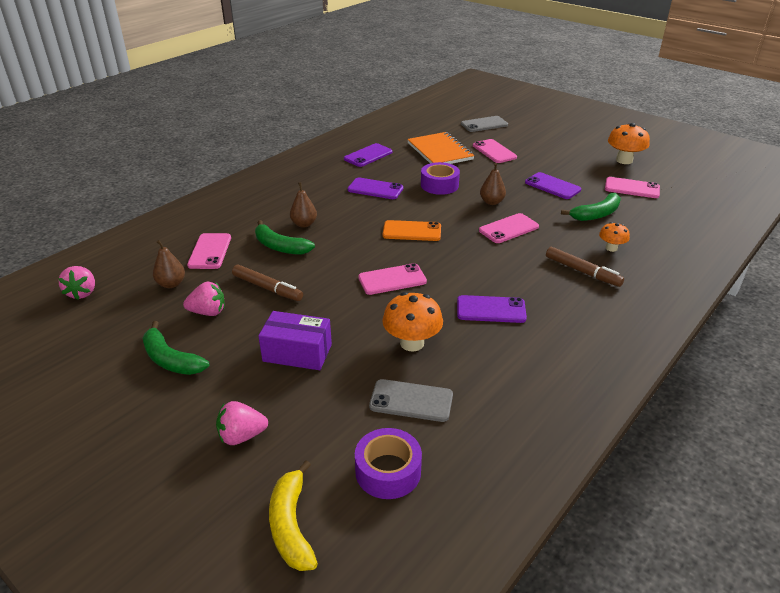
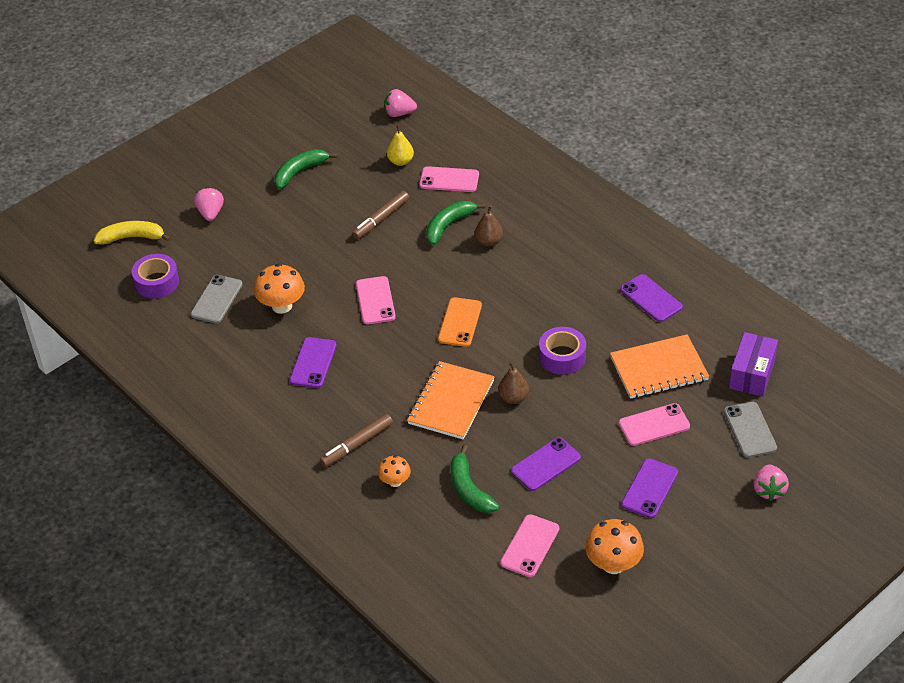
camera: 100 degrees right, 10 degrees up
brown pear [153,240,185,288] -> yellow pear [387,125,414,166]
pink strawberry [183,282,225,316] -> pink strawberry moved to [753,464,789,501]
purple box [258,311,332,370] -> purple box moved to [729,332,778,397]
purple phone [347,177,403,199] -> purple phone moved to [621,458,678,518]
pink phone [479,213,539,243] -> orange notebook [407,361,495,440]

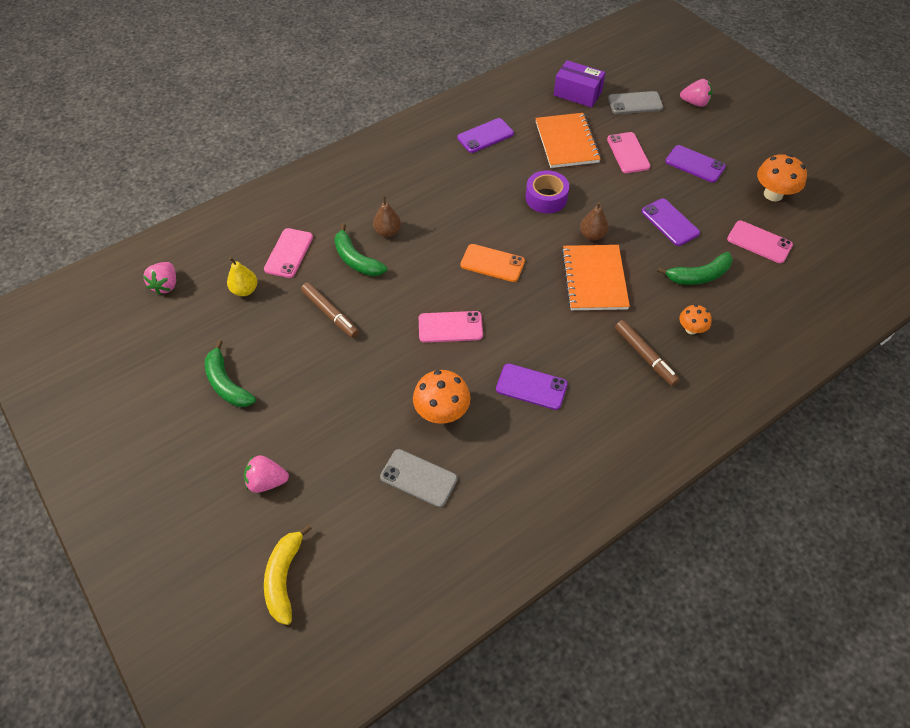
camera: 85 degrees left, 10 degrees up
purple tape [132,254,179,299] -> none
orange notebook [407,361,495,440] -> orange notebook turned 60 degrees clockwise [562,245,630,310]

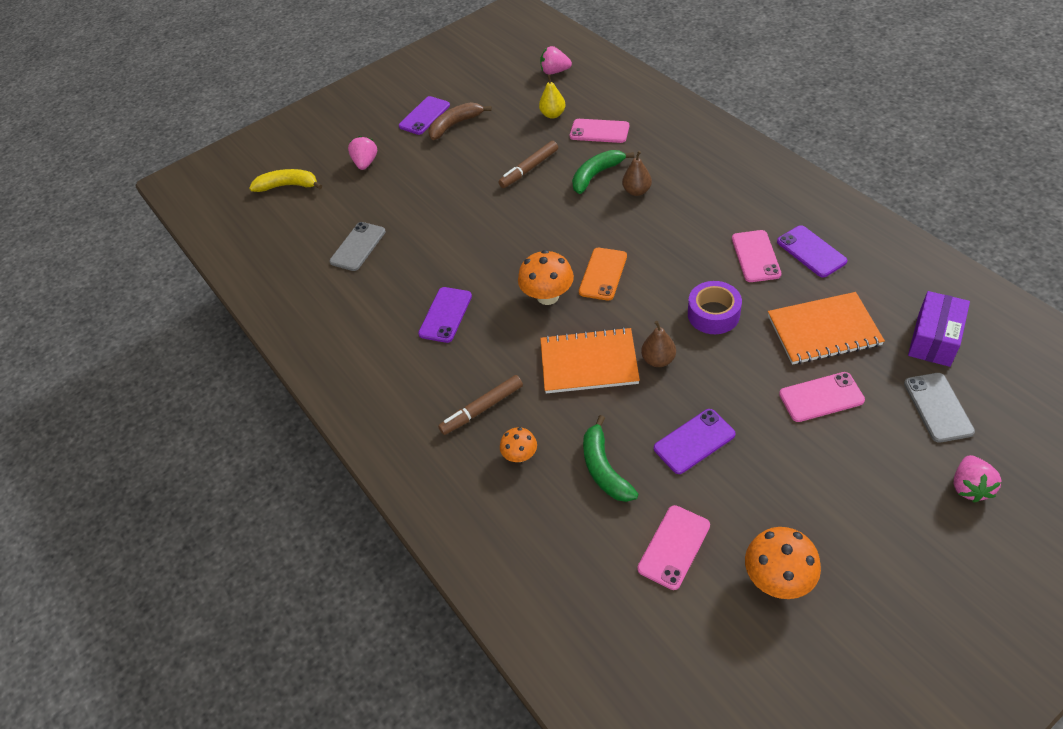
camera: 95 degrees right, 5 degrees down
green banana [205,340,256,407] -> brown banana [428,102,492,140]
orange mushroom [413,370,471,424] -> orange mushroom moved to [518,250,574,305]
pink phone [419,311,483,343] -> pink phone moved to [732,230,781,282]
purple phone [665,145,726,183] -> purple phone moved to [399,96,450,135]

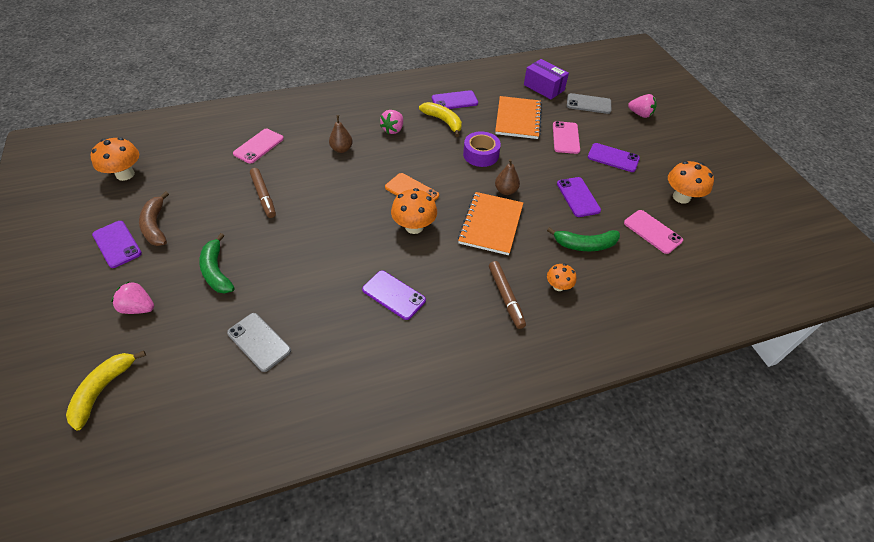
camera: 80 degrees left, 0 degrees up
yellow pear [539,74,565,119] -> none
pink strawberry [540,46,572,74] -> pink strawberry moved to [380,110,403,134]
green banana [572,150,634,194] -> green banana moved to [199,233,235,294]
pink phone [732,230,781,282] -> yellow banana [419,102,462,137]
none -> orange mushroom [90,137,139,181]
none -> purple phone [588,143,640,172]

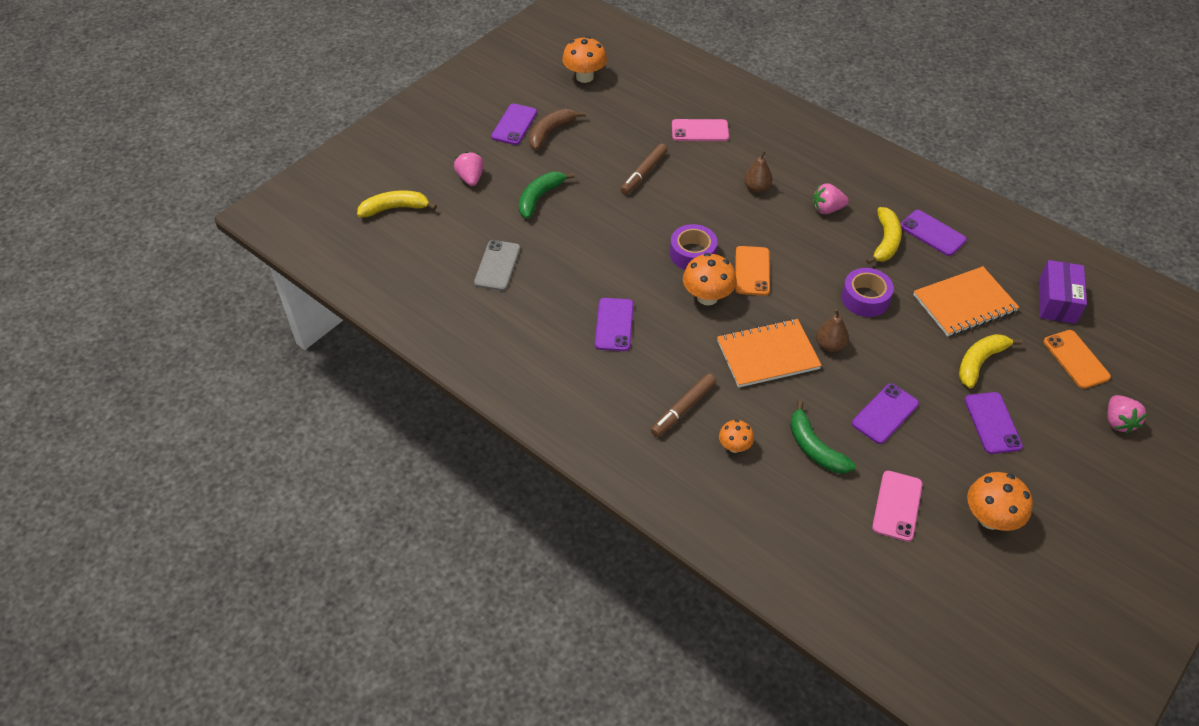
camera: 60 degrees right, 0 degrees up
pink phone [553,121,580,154] -> yellow banana [959,334,1023,388]
grey phone [567,93,611,114] -> orange phone [1043,330,1111,389]
none -> purple tape [670,224,718,270]

